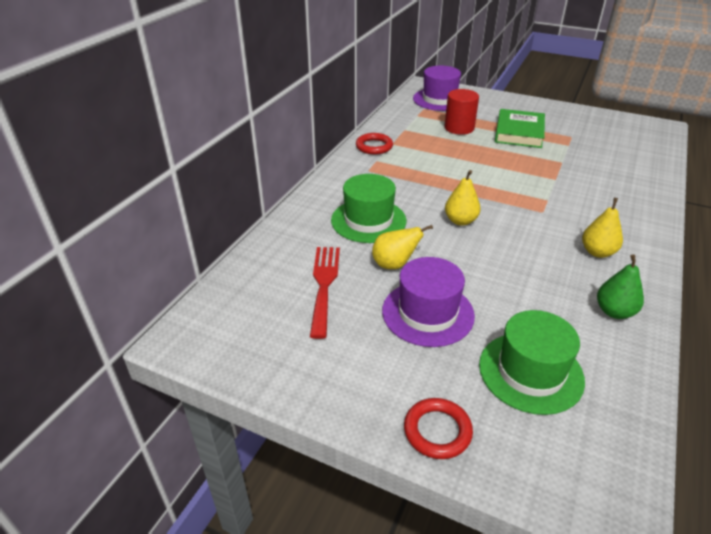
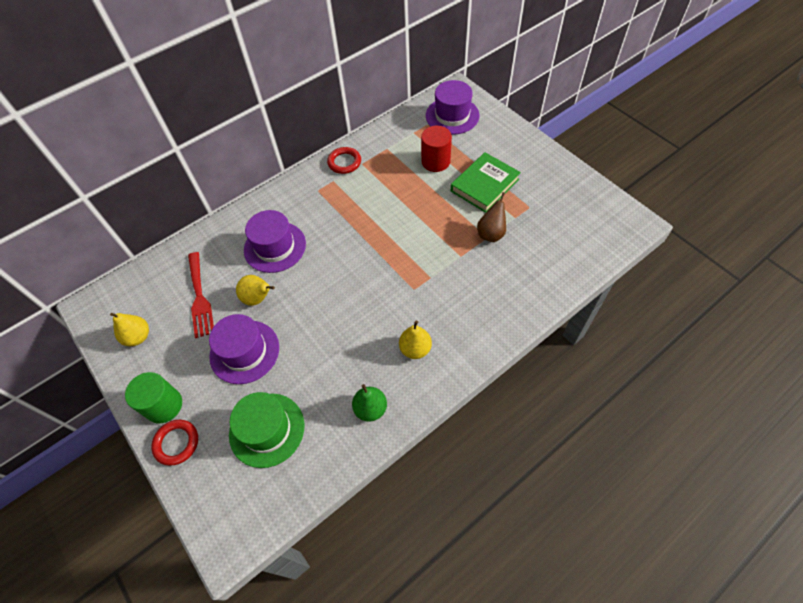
camera: 30 degrees right, 20 degrees up
red fork [310,247,340,339] -> red fork turned 135 degrees clockwise [188,252,214,338]
green hat [331,174,406,243] -> purple hat [244,210,306,273]
yellow pear [445,170,481,226] -> yellow pear moved to [110,313,149,346]
none -> green cylinder [125,372,182,423]
none -> brown pear [477,192,506,242]

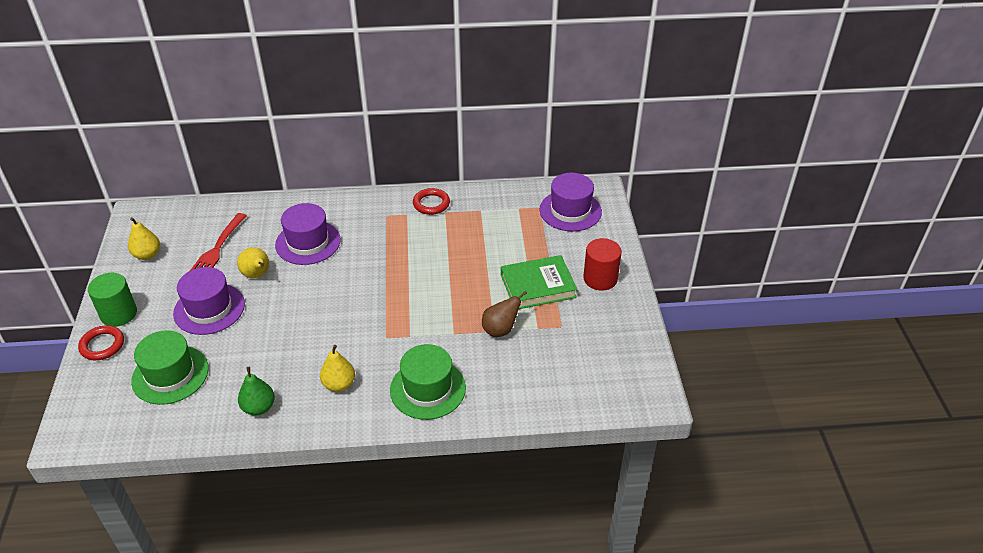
camera: 30 degrees right, 15 degrees down
red cylinder [421,126,452,172] -> red cylinder moved to [583,238,622,291]
none -> green hat [390,344,466,420]

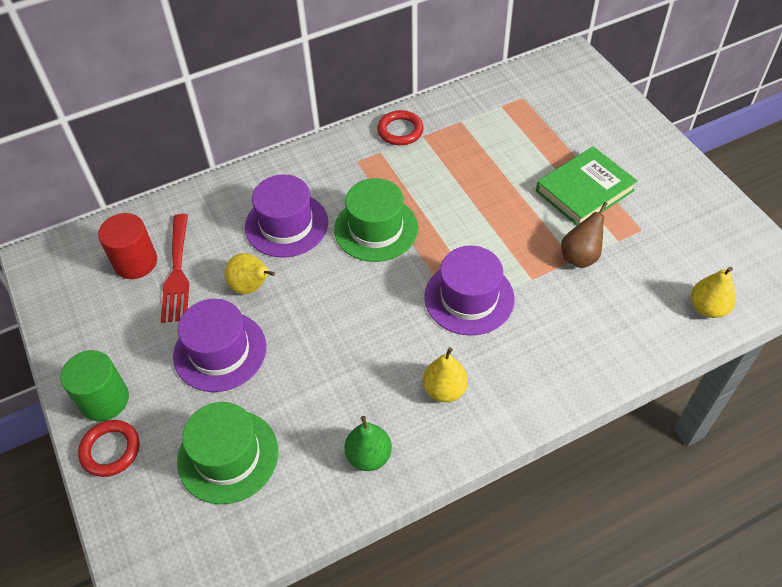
camera: 20 degrees left, 10 degrees up
yellow pear [128,217,160,260] -> yellow pear moved to [691,267,736,318]
green hat [390,344,466,420] -> green hat moved to [334,178,418,262]
purple hat [540,173,602,232] -> purple hat moved to [424,246,514,336]
red cylinder [583,238,622,291] -> red cylinder moved to [98,213,157,279]

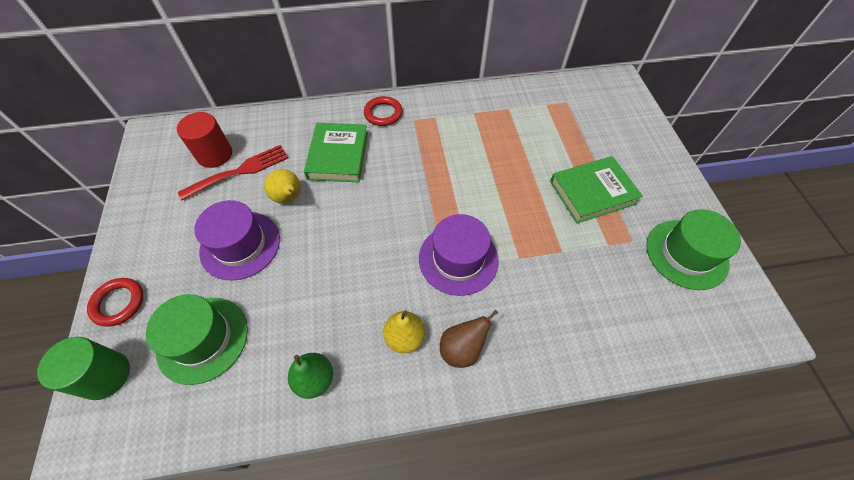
camera: 15 degrees right, 5 degrees up
green cylinder [61,350,129,421] -> green cylinder moved to [37,337,130,400]
red fork [161,214,189,323] -> red fork turned 135 degrees counterclockwise [178,145,288,200]
purple hat [245,174,328,258] -> green book [304,123,368,182]
green hat [334,178,418,262] -> green hat moved to [646,209,741,290]
red ring [377,110,424,145] -> red ring moved to [364,96,402,126]
brown pear [561,202,608,268] -> brown pear moved to [440,309,499,368]
yellow pear [691,267,736,318] -> none

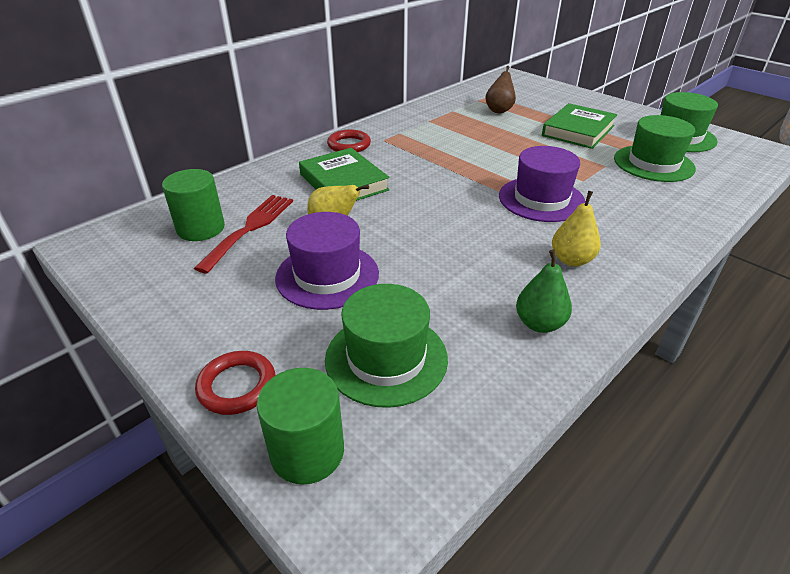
camera: 35 degrees left, 20 degrees down
red cylinder [177,112,232,168] -> green cylinder [162,169,225,241]
brown pear [440,309,499,368] -> brown pear moved to [485,66,516,113]
none -> green hat [614,115,696,182]

